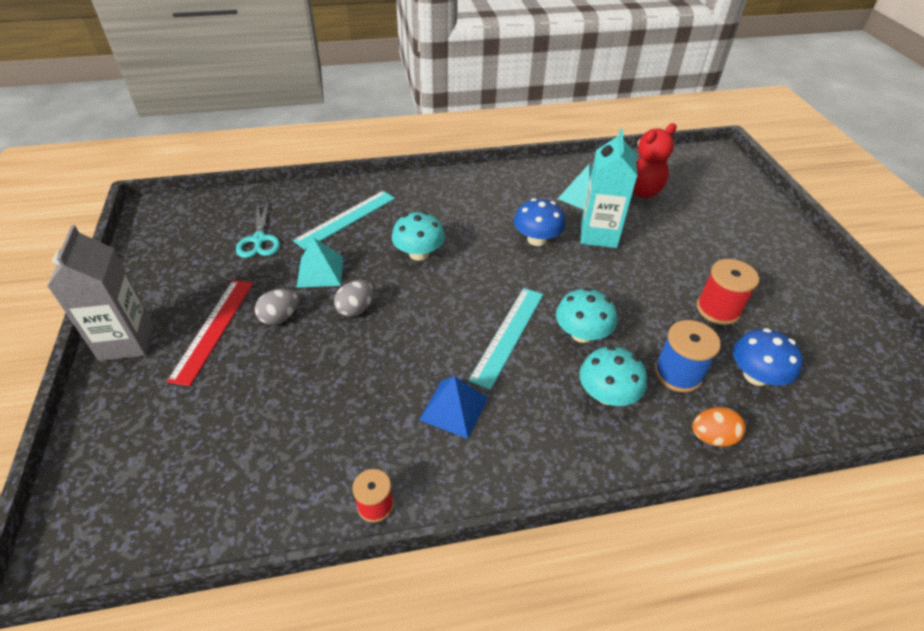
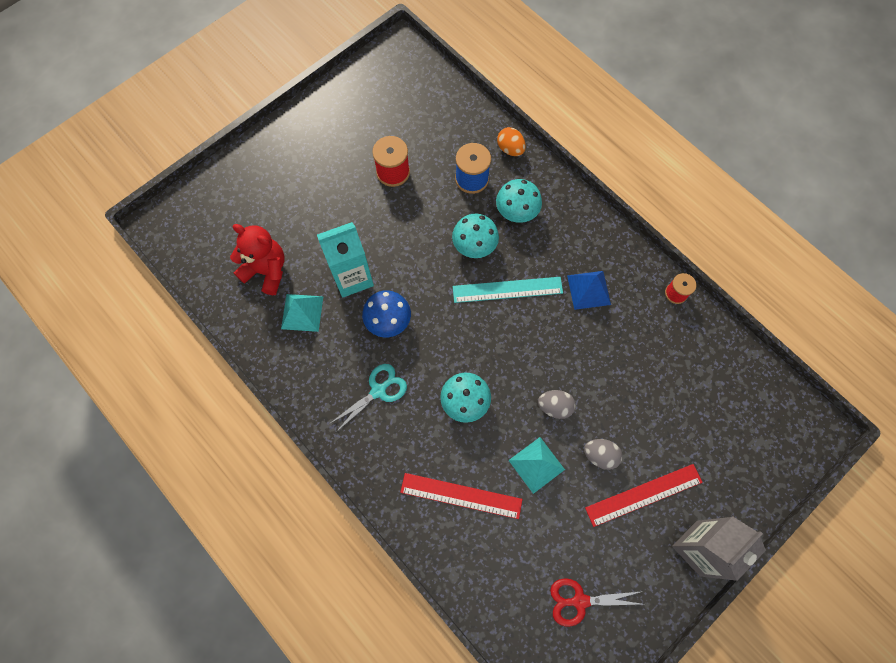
camera: 120 degrees left, 25 degrees up
turquoise scissors [236,202,280,258] -> turquoise scissors moved to [328,364,407,432]
turquoise ruler [293,191,395,250] -> red ruler [400,473,522,519]
blue mushroom [733,328,803,386] -> none
none -> red scissors [550,578,643,627]

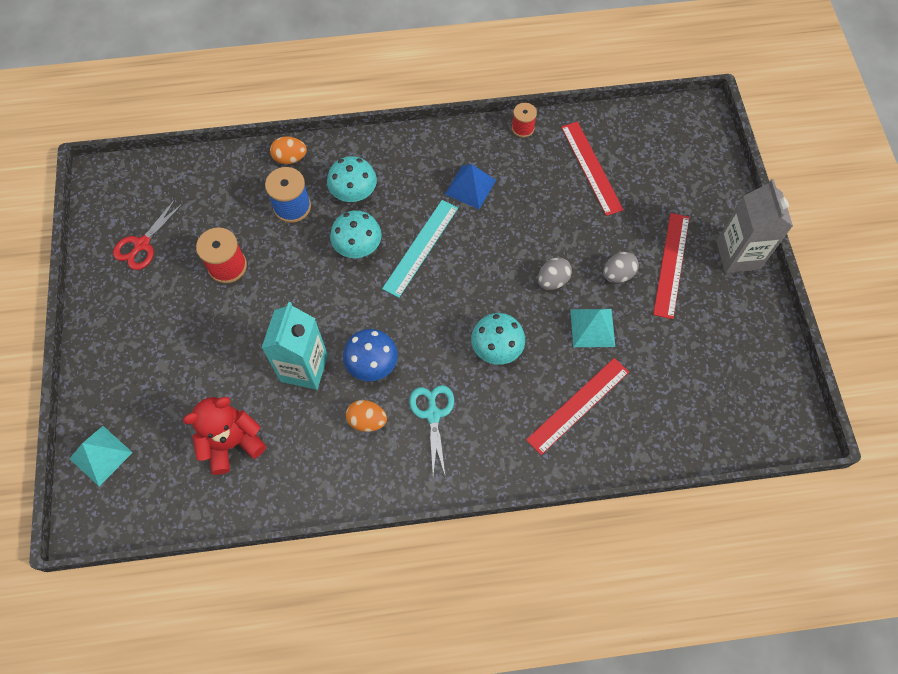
camera: 55 degrees left, 5 degrees down
turquoise pyramid [281,294,323,332] -> turquoise pyramid moved to [70,426,133,486]
red scissors [550,578,643,627] -> red scissors moved to [113,198,184,270]
none -> orange egg [346,400,387,432]
none -> red ruler [561,122,623,216]

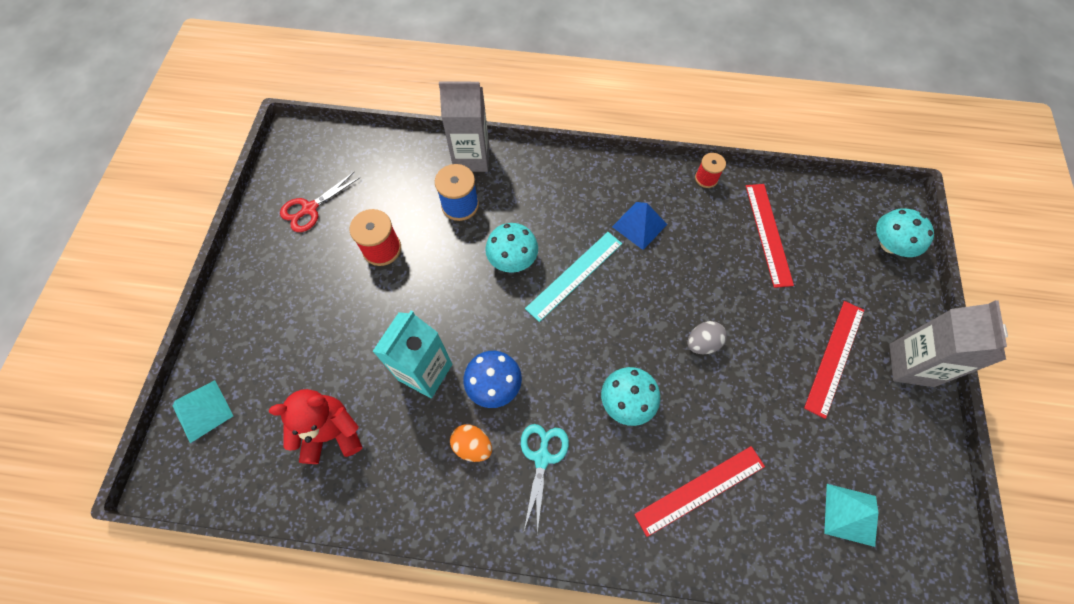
camera: 15 degrees right, 0 degrees up
orange egg [270,136,307,164] -> grey carton [439,82,489,172]
turquoise mushroom [327,156,377,202] -> turquoise mushroom moved to [876,208,934,257]
turquoise pyramid [570,309,615,347] -> turquoise pyramid moved to [824,484,878,547]
grey egg [603,252,639,283] -> none

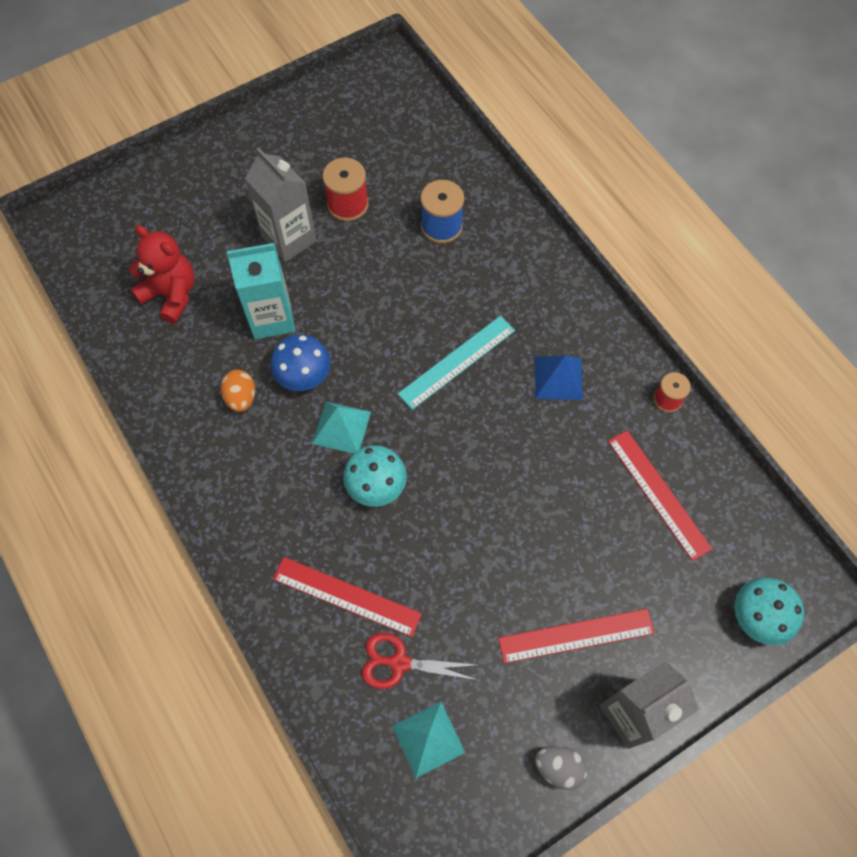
camera: 50 degrees right, 0 degrees up
turquoise pyramid [173,380,233,443] -> turquoise pyramid moved to [312,401,371,454]
red scissors [280,172,359,232] -> red scissors moved to [362,633,477,689]
grey carton [439,82,489,172] -> grey carton moved to [245,148,317,262]
turquoise mushroom [485,223,538,273] -> none
turquoise scissors [521,424,569,533] -> none
turquoise ruler [525,232,622,322] -> turquoise ruler turned 45 degrees counterclockwise [398,316,515,410]
grey egg [687,321,727,354] -> grey egg moved to [535,746,587,790]
red ruler [746,184,794,288] -> red ruler turned 75 degrees counterclockwise [608,431,712,561]

